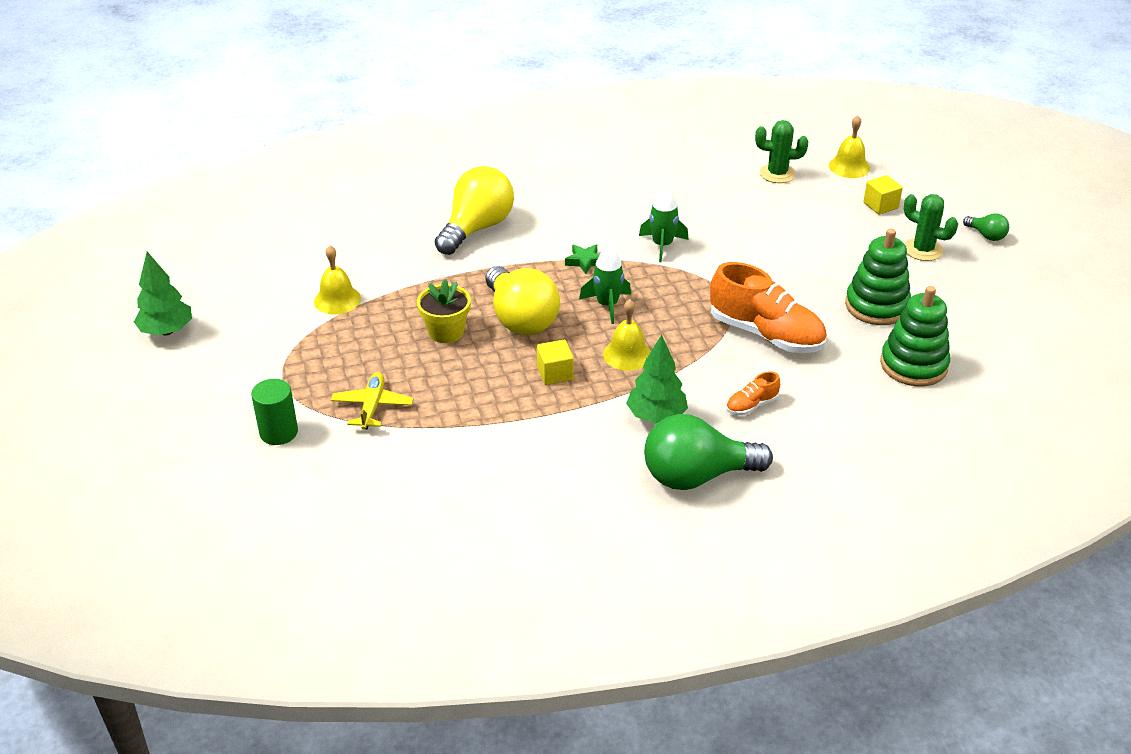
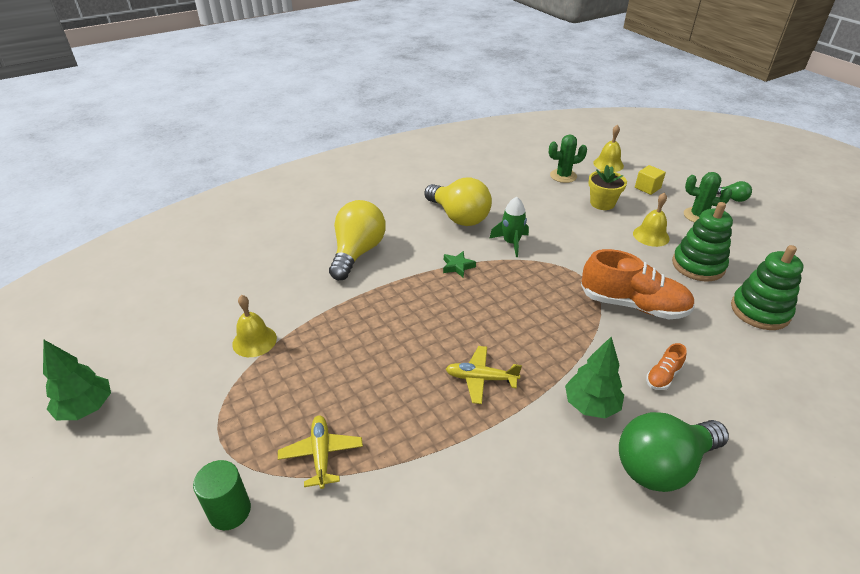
camera: 15 degrees left, 0 degrees up
yellow flower pot [417,279,471,343] -> yellow flower pot moved to [588,165,627,210]
yellow light bulb [486,266,560,335] -> yellow light bulb moved to [424,177,492,226]
yellow cube [537,340,574,385] -> yellow plane [446,346,522,404]
green rocket [579,247,631,324] -> none
yellow bell [603,299,651,371] -> yellow bell moved to [633,192,670,247]

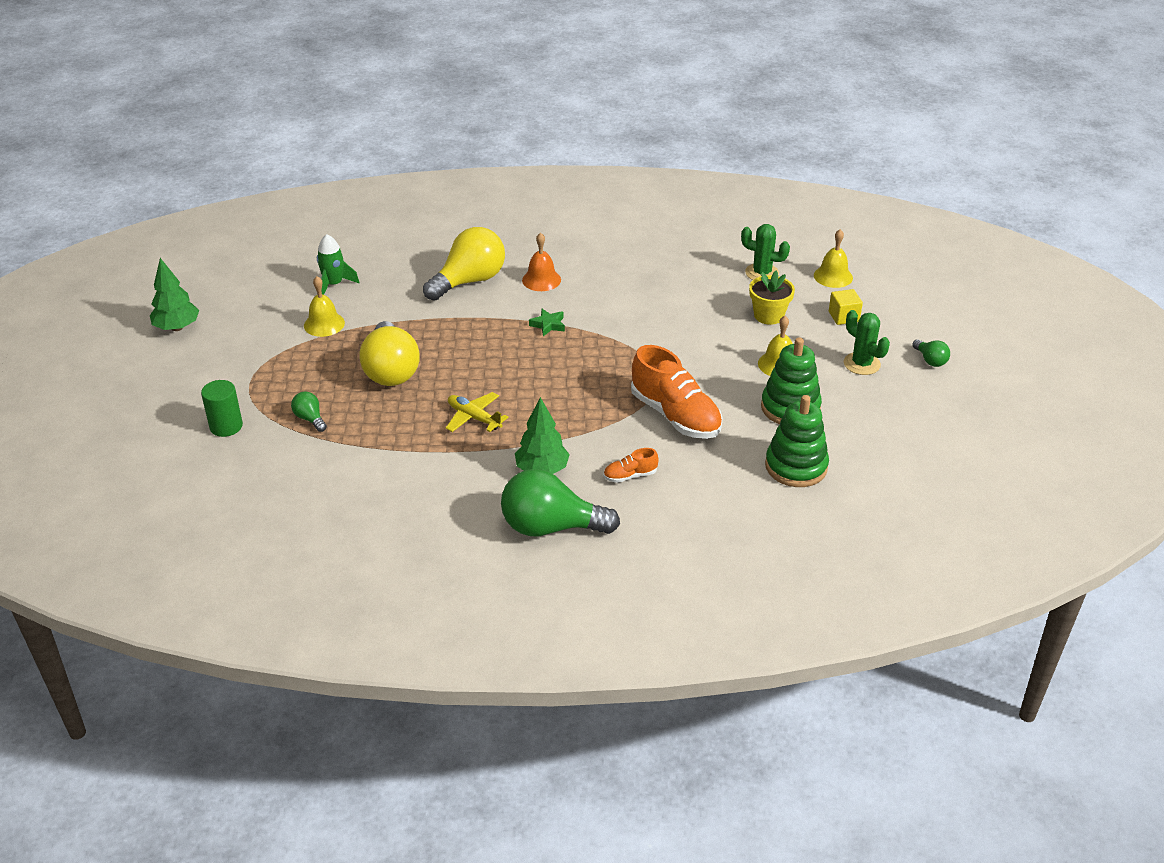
camera: 30 degrees right, 0 degrees up
yellow plane [278,415,363,489] -> green light bulb [291,391,327,432]
yellow light bulb [424,177,492,226] -> yellow light bulb moved to [359,321,420,386]
green rocket [489,197,529,257] -> green rocket moved to [317,234,359,295]
none -> orange bell [522,232,561,291]

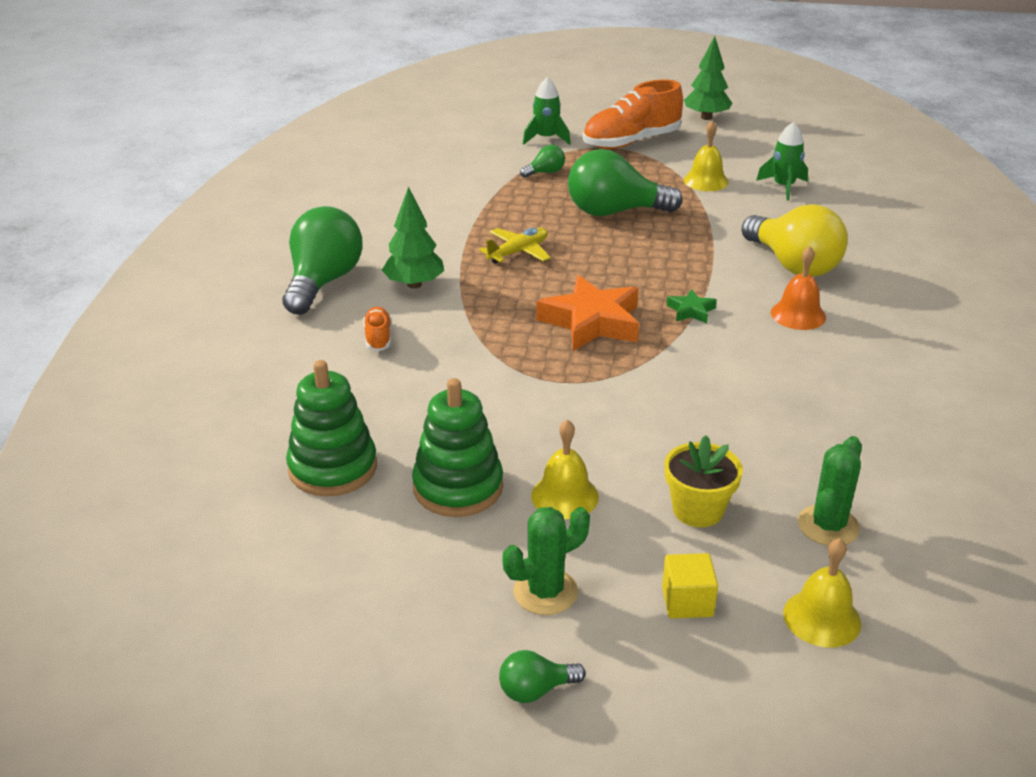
camera: 100 degrees right, 5 degrees down
green cylinder [201,380,243,437] -> green rocket [523,77,571,145]
yellow light bulb [359,321,420,386] -> green light bulb [568,149,683,216]
orange shoe [631,345,723,439] -> orange shoe moved to [583,79,683,149]
none -> orange star [536,275,639,351]

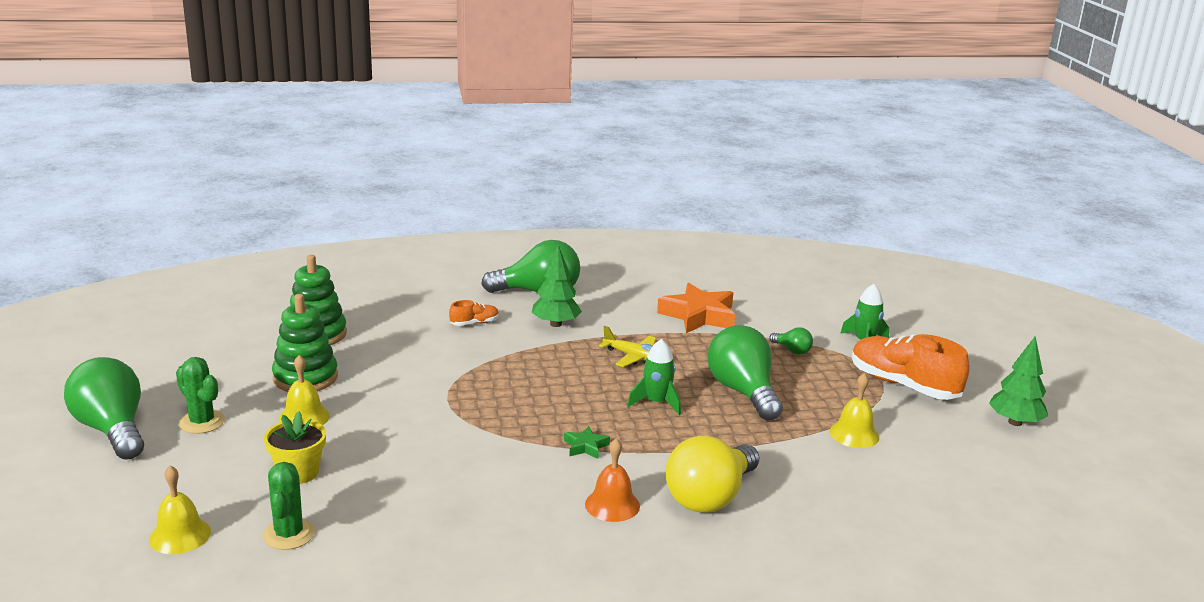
camera: 70 degrees right, 10 degrees down
green light bulb [499,650,586,703] -> green light bulb [64,357,144,460], size x2.22
orange star [536,275,639,351] -> orange star moved to [657,283,735,333]
yellow cube [662,553,718,618] -> none
green rocket [756,122,808,200] -> green rocket moved to [627,339,681,415]
green cactus [798,436,862,546] -> green cactus turned 75 degrees clockwise [263,462,315,550]

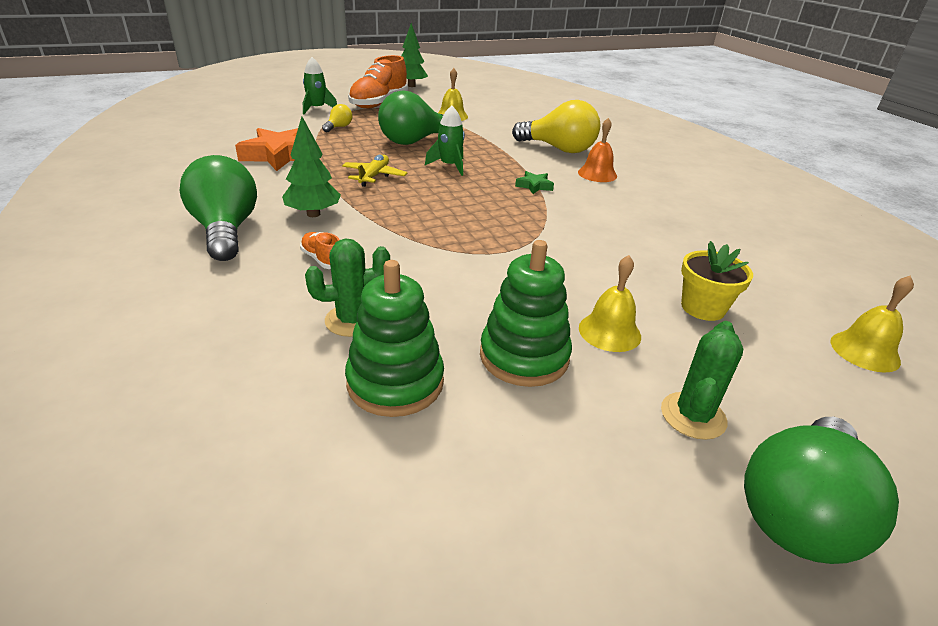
camera: 105 degrees left, 10 degrees up
green cactus [263,462,315,550] -> green cactus moved to [305,239,390,337]
green light bulb [769,327,813,355] -> yellow light bulb [322,104,352,132]

